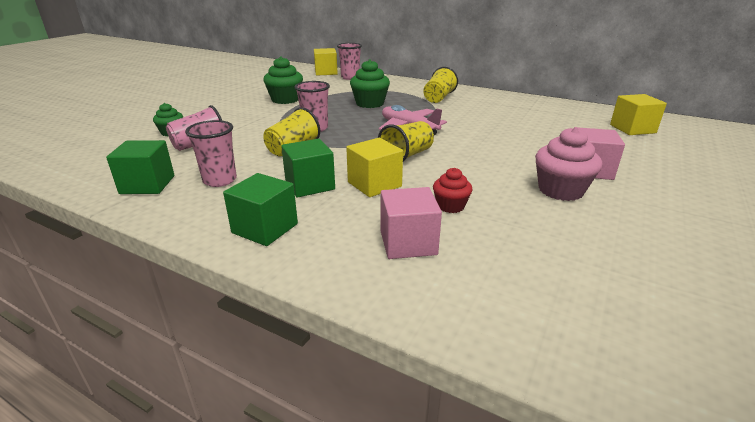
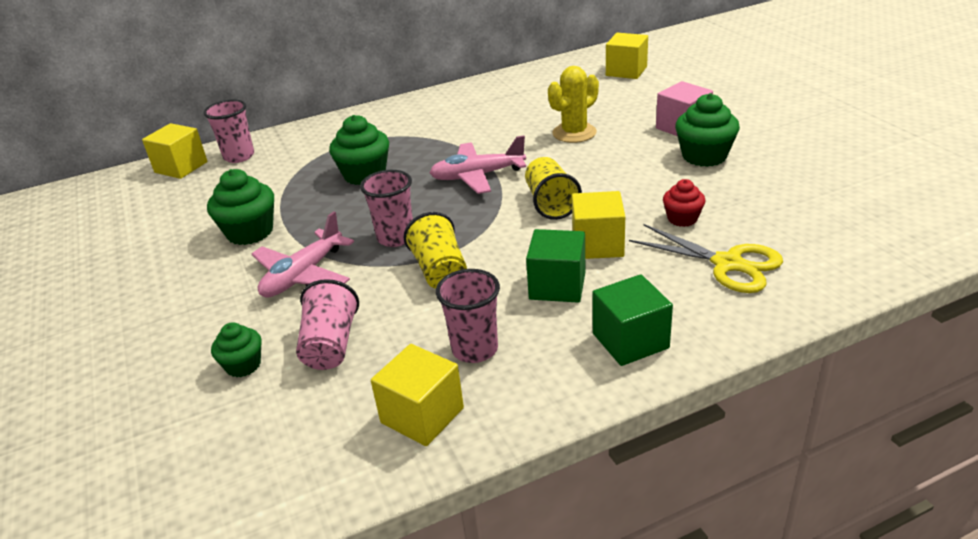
camera: 50 degrees left, 5 degrees up
green cube [106,140,174,194] -> yellow cube [371,344,464,446]
pink cube [380,187,442,259] -> yellow scissors [629,224,783,293]
yellow cup [423,67,458,103] -> none
pink cupcake [535,127,602,201] -> green cupcake [675,93,740,167]
none -> pink plane [252,211,354,298]
none -> yellow cactus [548,66,599,143]

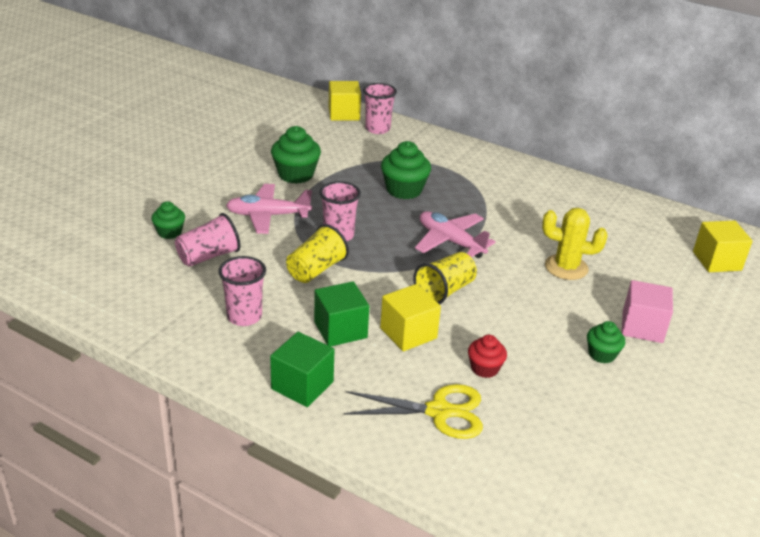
camera: 50 degrees right, 0 degrees up
yellow cube [371,344,464,446] -> none
yellow scissors [629,224,783,293] -> yellow scissors turned 90 degrees counterclockwise [344,384,483,439]
green cupcake [675,93,740,167] -> green cupcake [587,321,625,363], size x0.60

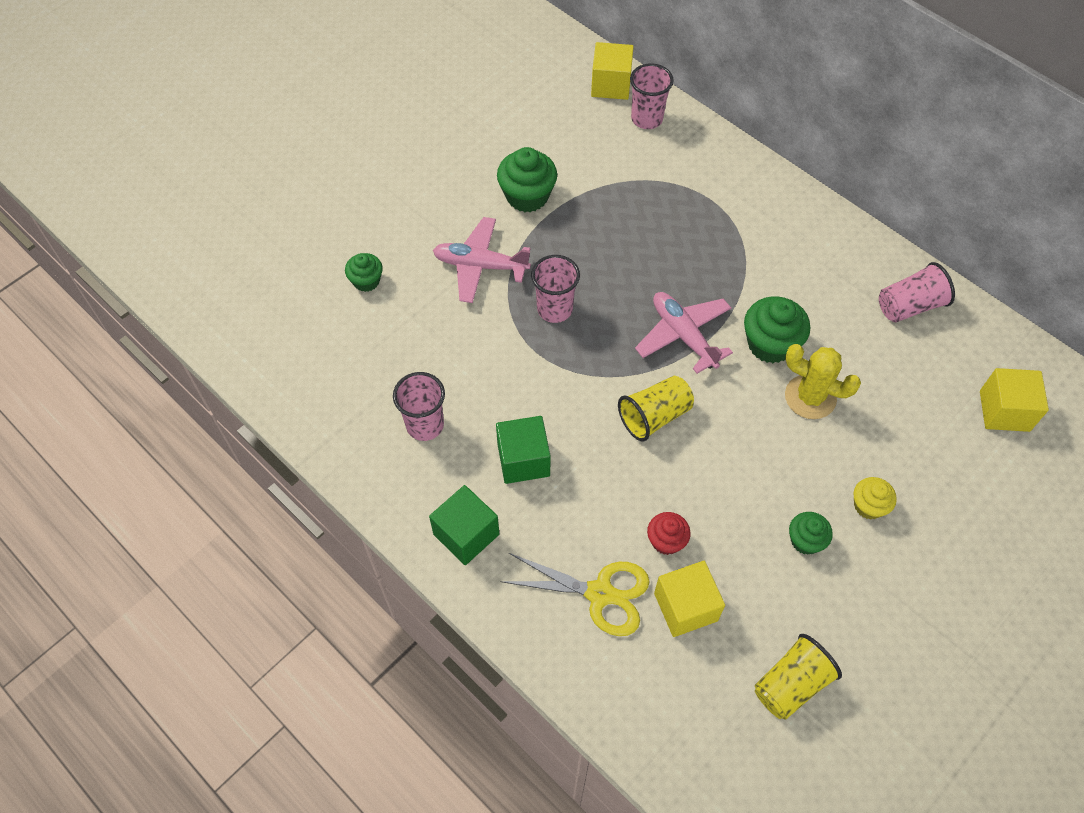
camera: 15 degrees right, 25 degrees up
pink cup [175,213,240,267] -> pink cup moved to [879,262,955,322]
yellow cup [286,224,349,283] -> yellow cup moved to [755,634,842,719]
yellow cube [380,284,441,351] -> yellow cube moved to [654,561,725,637]
green cupcake [381,141,431,199] -> green cupcake moved to [744,296,810,363]
pink cube [622,280,673,343] -> yellow cupcake [854,477,897,520]

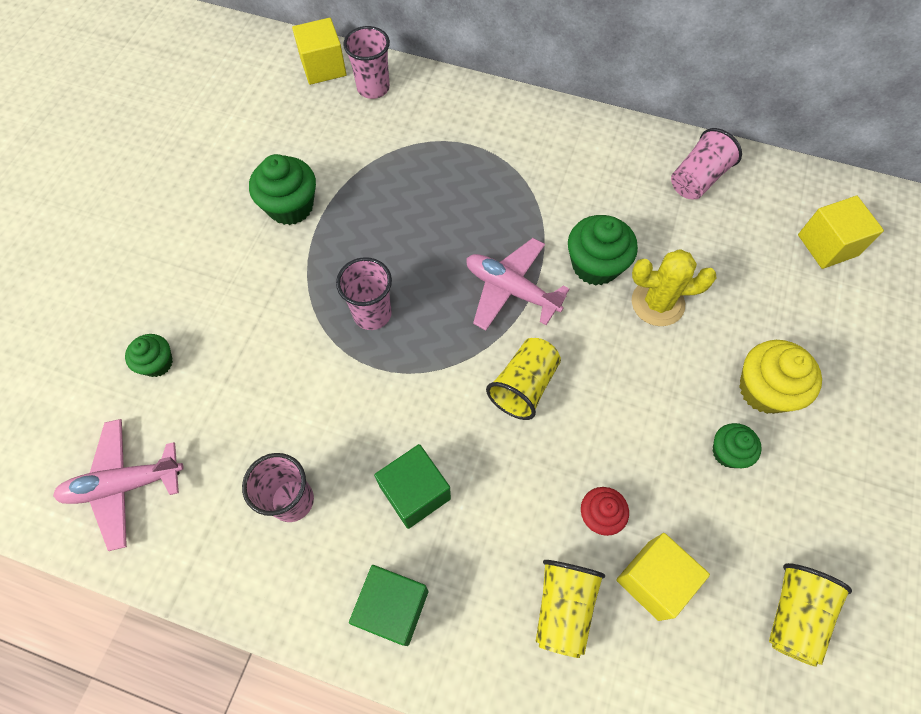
camera: 25 degrees left, 5 degrees up
pink plane [433,217,531,303] -> pink plane moved to [53,419,184,551]
yellow scissors [500,553,650,636] -> yellow cup [535,560,605,658]
yellow cupcake [854,477,897,520] -> yellow cupcake [739,340,822,414], size x1.67

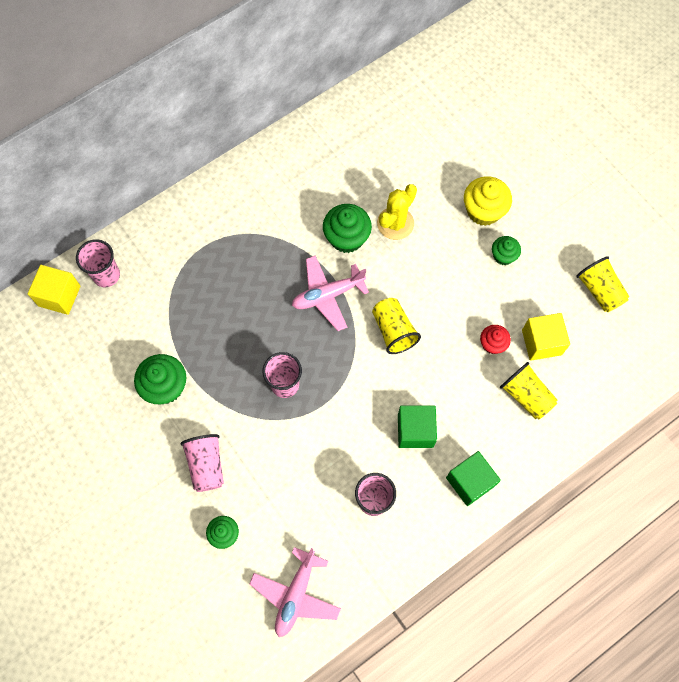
camera: 55 degrees left, 5 degrees up
pink cup [671,128,742,200] -> pink cup moved to [181,434,224,492]
yellow cube [798,196,884,269] -> none

